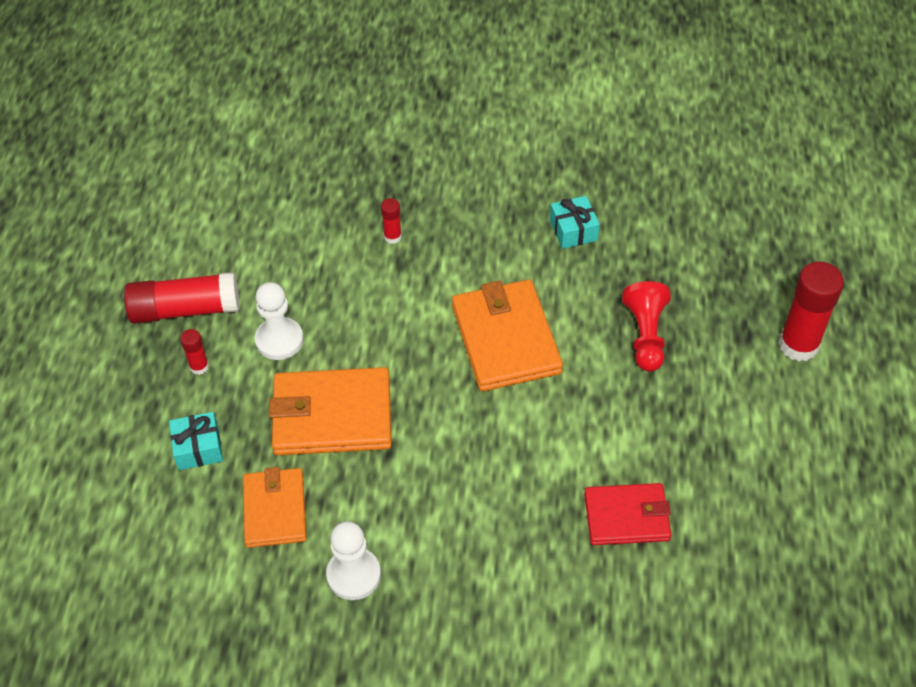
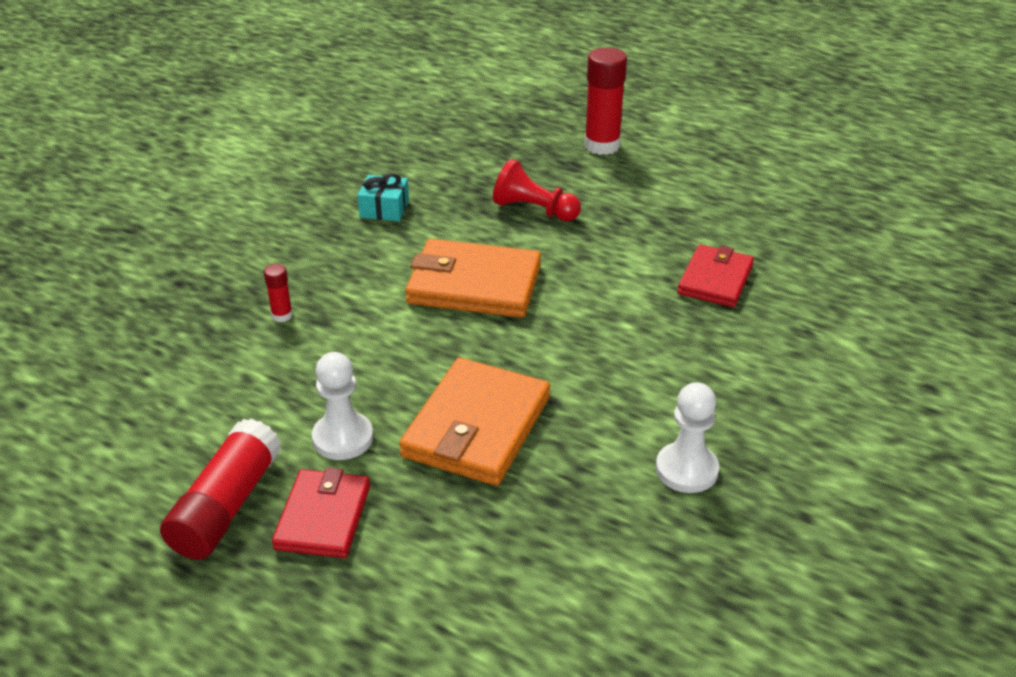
camera: 65 degrees left, 15 degrees down
turquoise gift [169,412,223,470] -> none
red glue stick [180,329,209,375] -> red wallet [272,468,370,558]
orange wallet [243,467,307,548] -> none

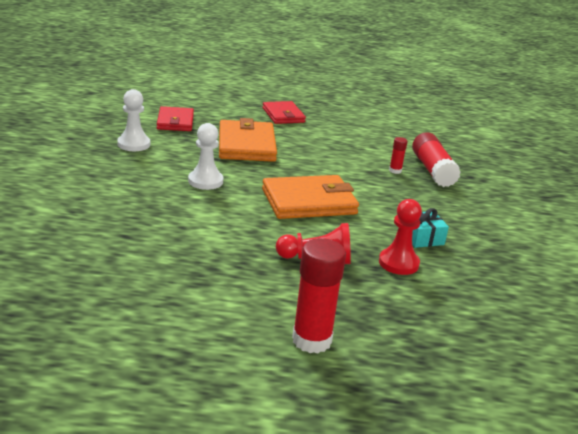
camera: 150 degrees right, 10 degrees down
red glue stick [160,418,281,560] -> red glue stick moved to [412,132,461,187]
white pawn [312,352,373,460] -> white pawn moved to [188,123,224,190]
red wallet [677,244,754,307] -> red wallet moved to [157,106,194,131]
none -> red pawn [379,199,422,275]

